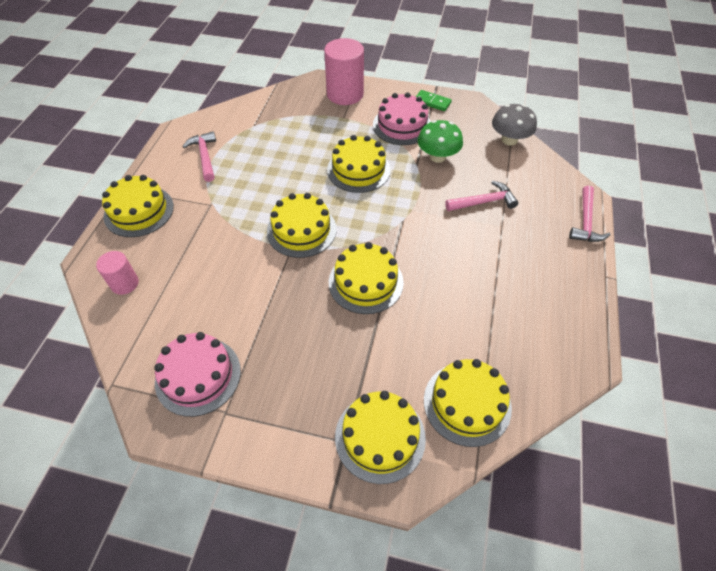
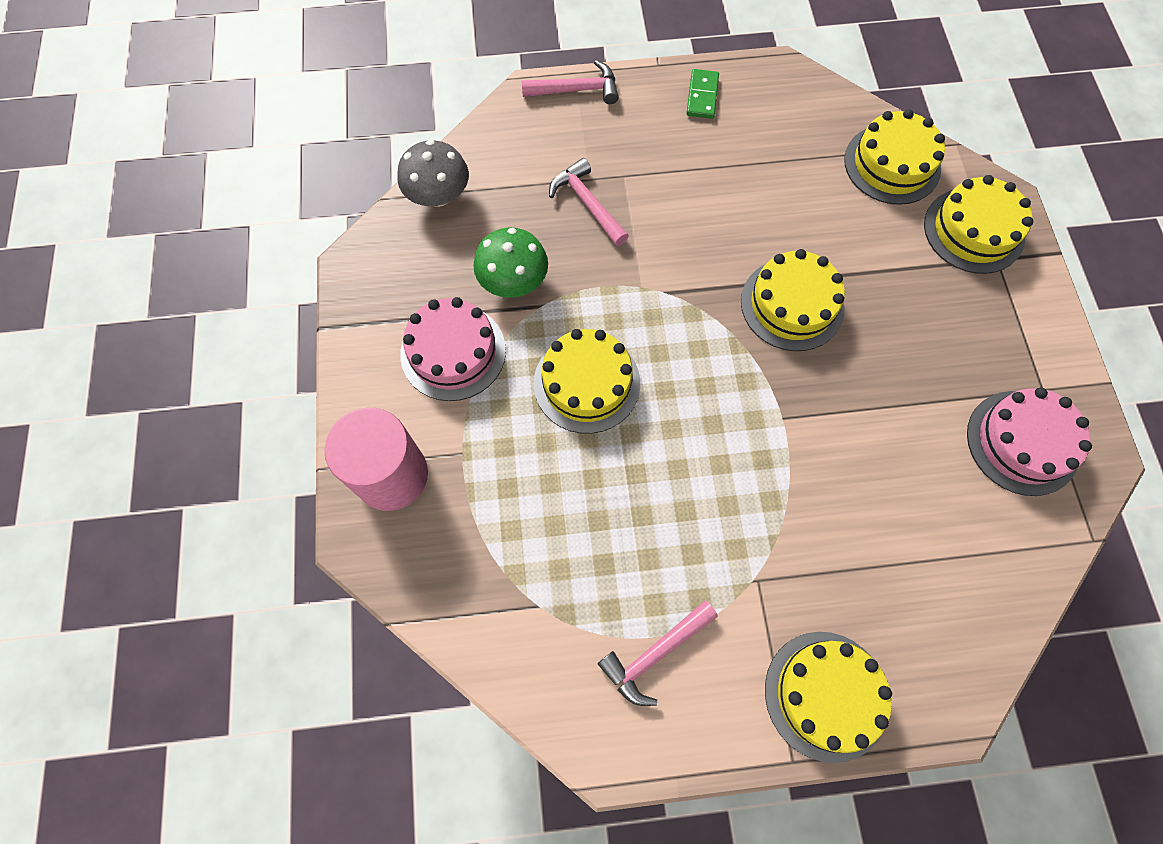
camera: 110 degrees left, 15 degrees up
pink cylinder [96,251,139,295] -> none
yellow cake [267,193,336,258] -> none
green domino [416,90,452,111] -> green domino moved to [686,69,719,119]

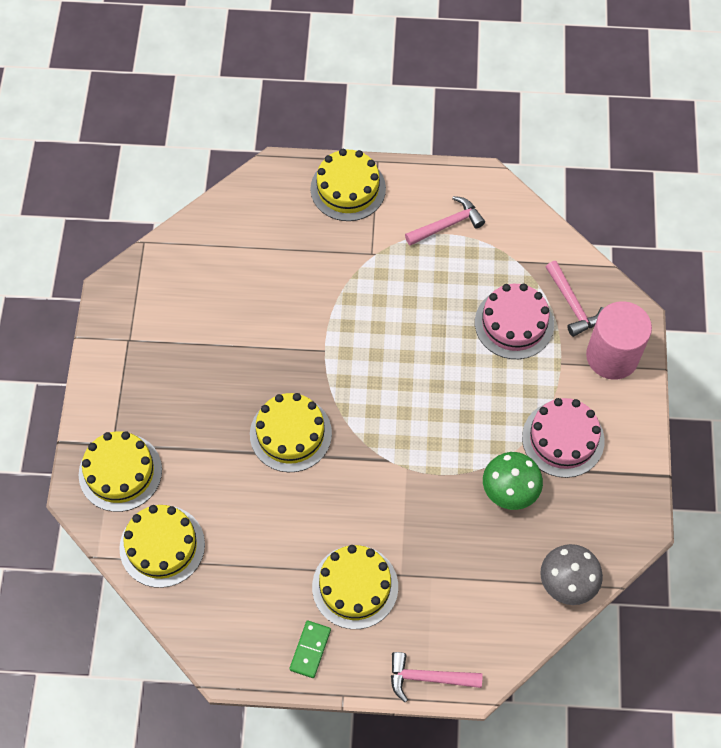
camera: 170 degrees left, 5 degrees down
yellow cake [534,329,640,434] -> yellow cake moved to [312,545,398,629]
pink hammer [549,158,629,246] -> pink hammer moved to [546,261,604,337]
pink cake [967,387,1092,496] -> pink cake moved to [475,283,554,359]

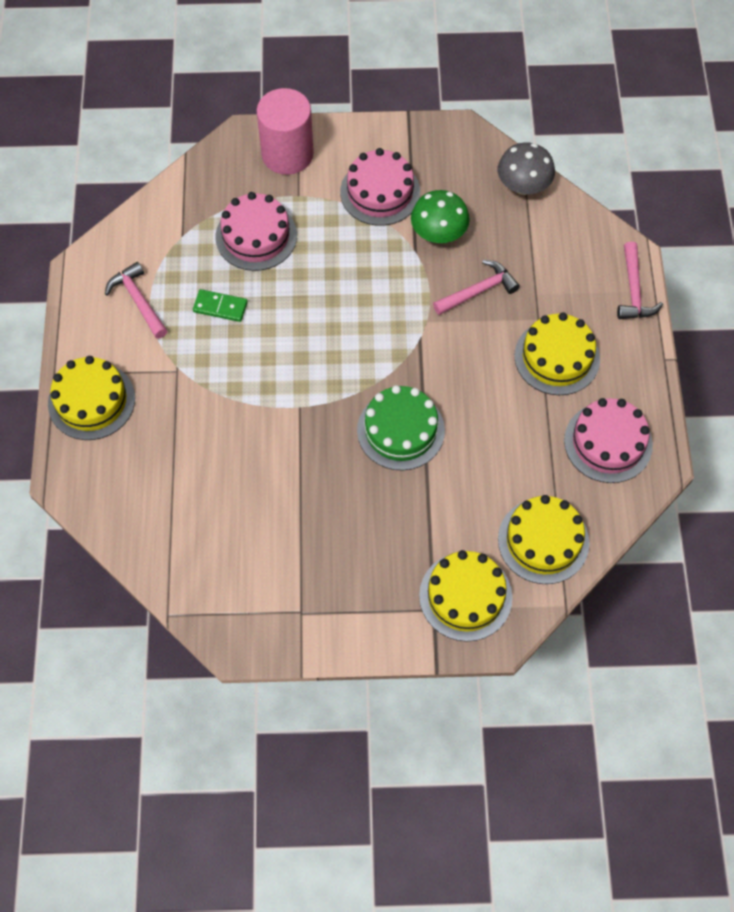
camera: 95 degrees left, 0 degrees up
yellow cake [250,393,332,472] -> green cake [357,385,445,471]
green domino [290,620,331,678] -> green domino moved to [193,289,248,322]
pink hammer [546,261,604,337] -> pink hammer moved to [433,260,520,315]
none -> pink cake [564,398,653,483]

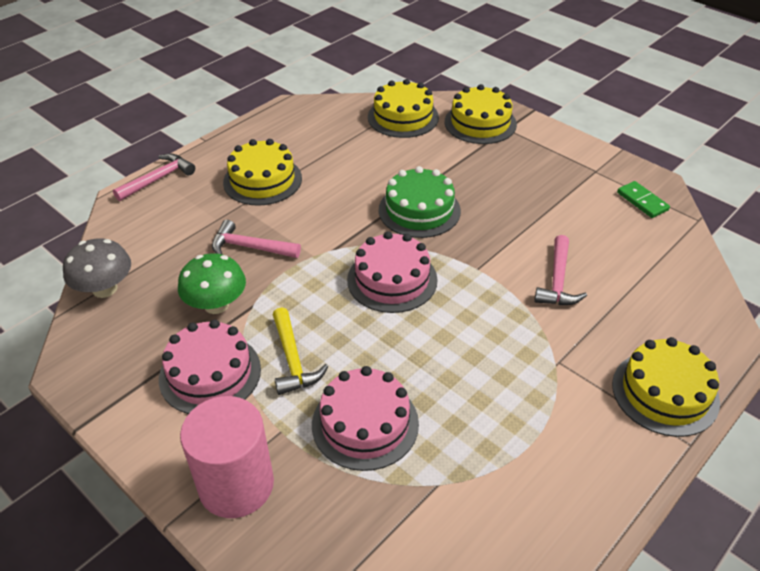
camera: 135 degrees left, 20 degrees down
pink hammer [105,262,168,339] -> pink hammer moved to [534,235,587,305]
green domino [193,289,248,322] -> green domino moved to [617,181,670,218]
pink cake [564,398,653,483] -> pink cake moved to [347,231,438,313]
none -> yellow hammer [273,308,328,395]

